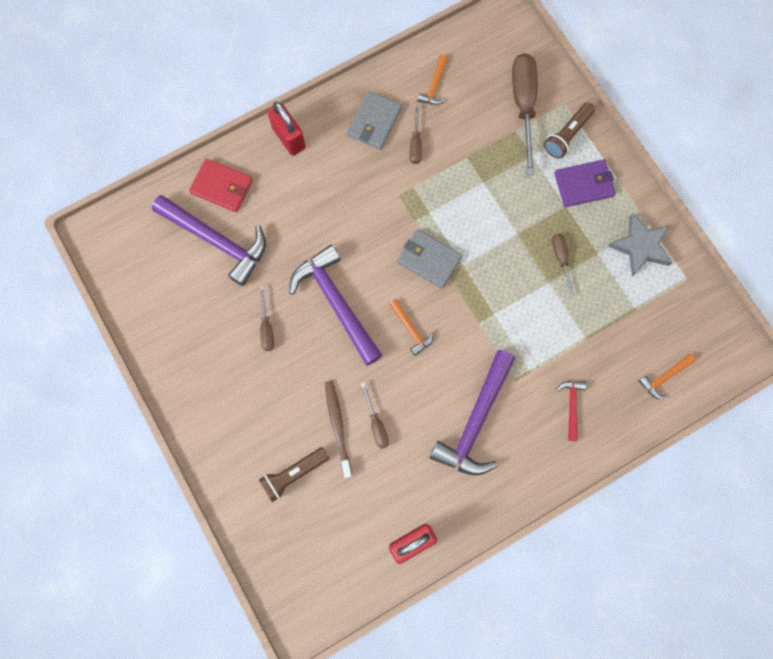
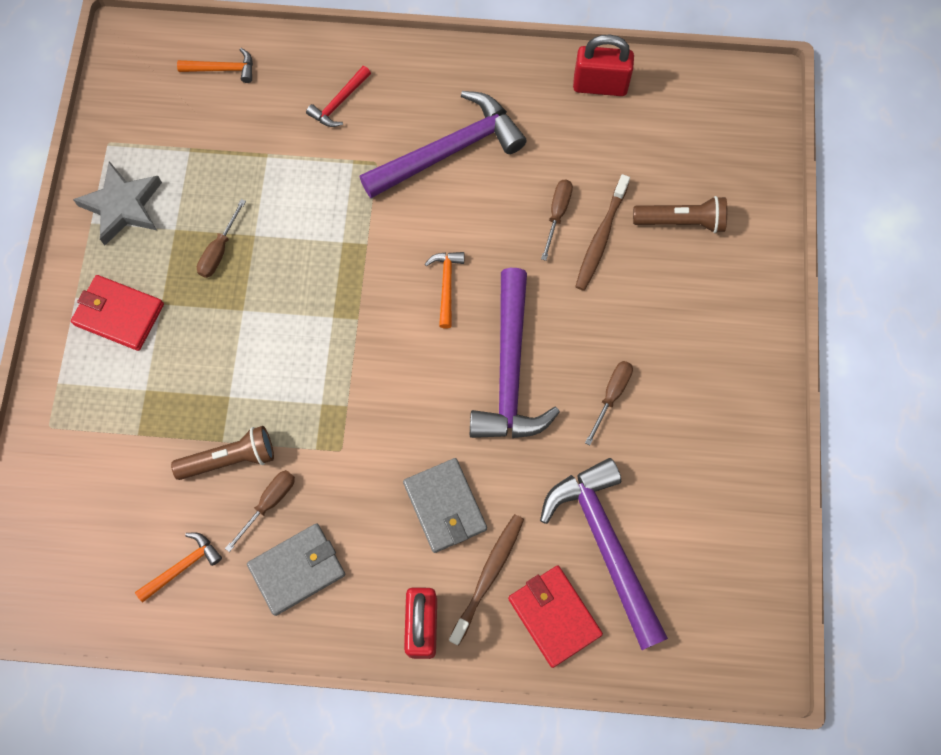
camera: 145 degrees left, 5 degrees down
grey wallet [397,229,462,289] -> grey wallet moved to [403,458,487,553]
brown screwdriver [512,53,538,175] -> none
brown flashlight [544,102,595,159] -> brown flashlight moved to [171,426,274,480]
purple wallet [554,160,616,207] -> red wallet [71,275,164,351]
none -> brown toothbrush [449,514,524,645]

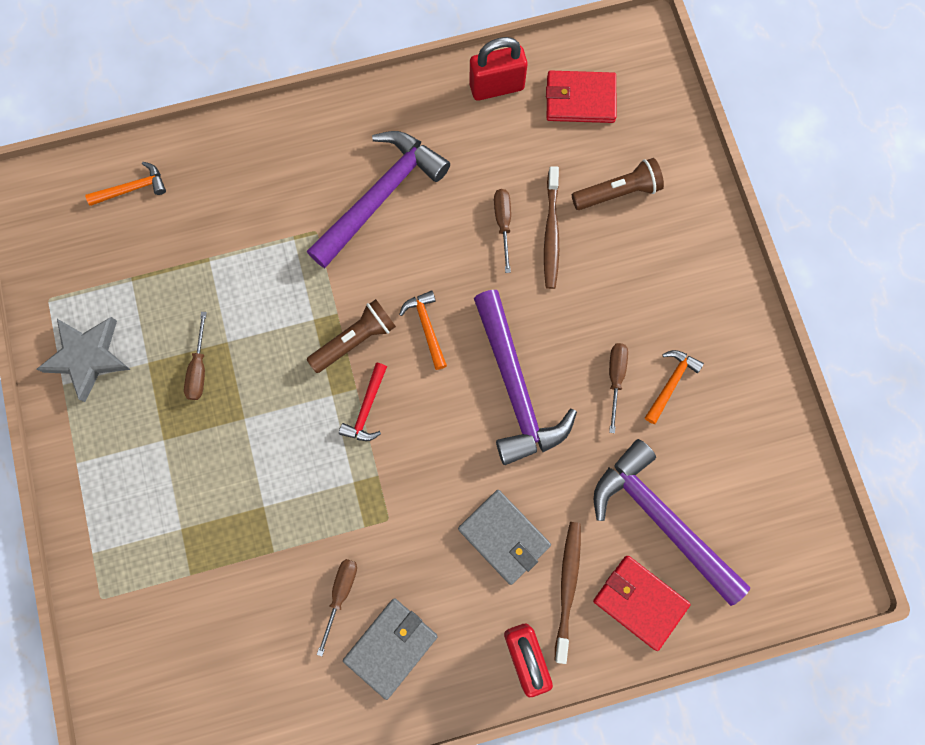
camera: 20 degrees left, 5 degrees up
red wallet [71,275,164,351] -> red wallet moved to [546,71,616,123]
orange hammer [135,533,222,602] -> orange hammer moved to [645,350,704,424]
brown flashlight [171,426,274,480] -> brown flashlight moved to [307,299,396,373]
red hammer [306,66,371,127] -> red hammer moved to [339,362,387,441]

